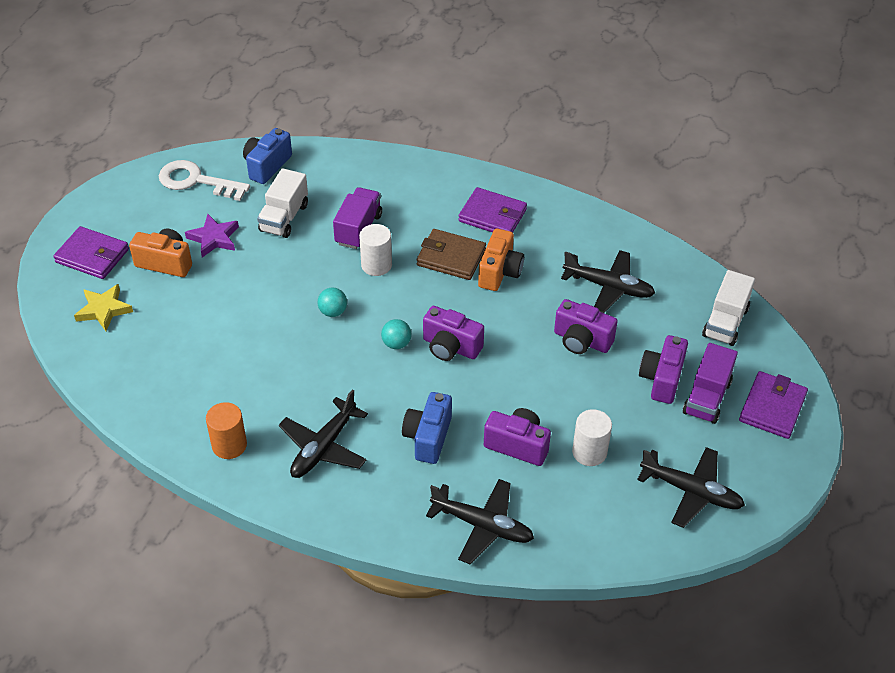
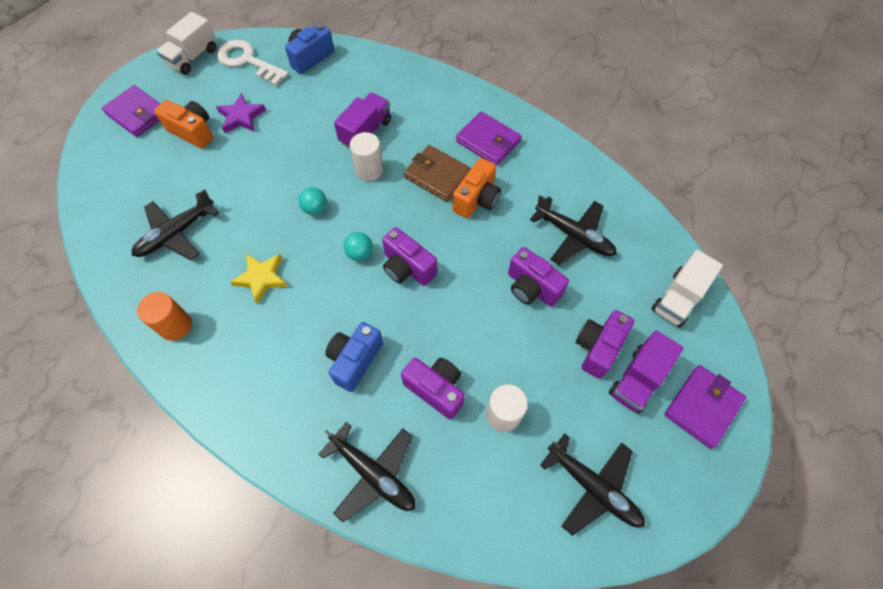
camera: 15 degrees right, 15 degrees up
yellow star [74,284,133,331] -> yellow star moved to [230,254,288,304]
white truck [257,168,308,238] -> white truck moved to [157,12,216,75]
black plane [279,389,368,478] -> black plane moved to [132,189,219,260]

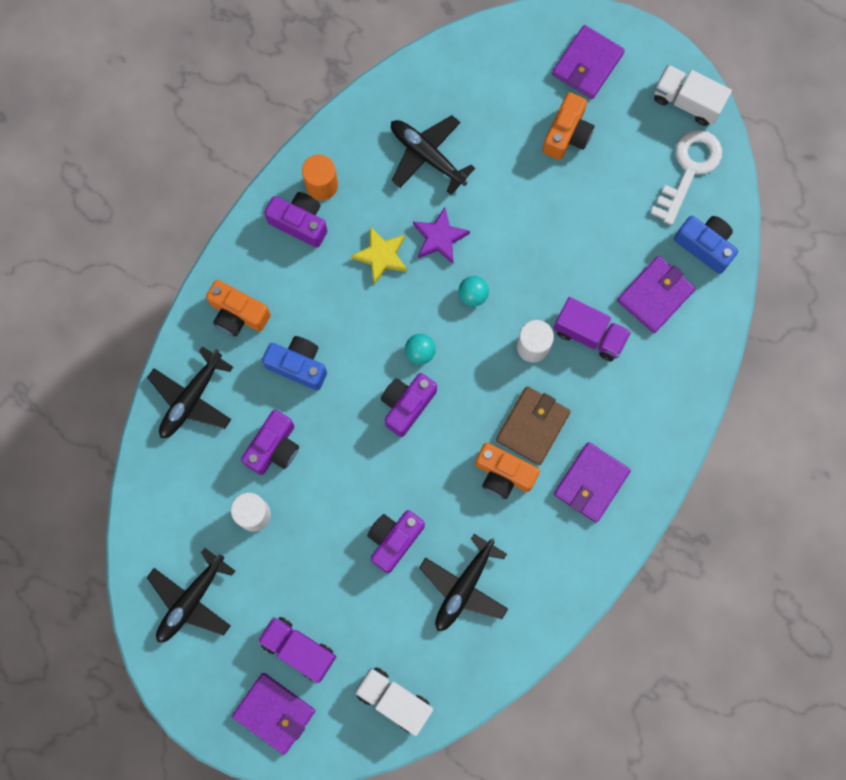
camera: 85 degrees right, 15 degrees up
purple star [216,93,266,133] -> purple star moved to [413,207,470,264]
purple camera [576,310,634,379] -> purple camera moved to [264,192,327,248]
none -> orange camera [206,280,271,336]
none -> purple wallet [617,256,696,333]

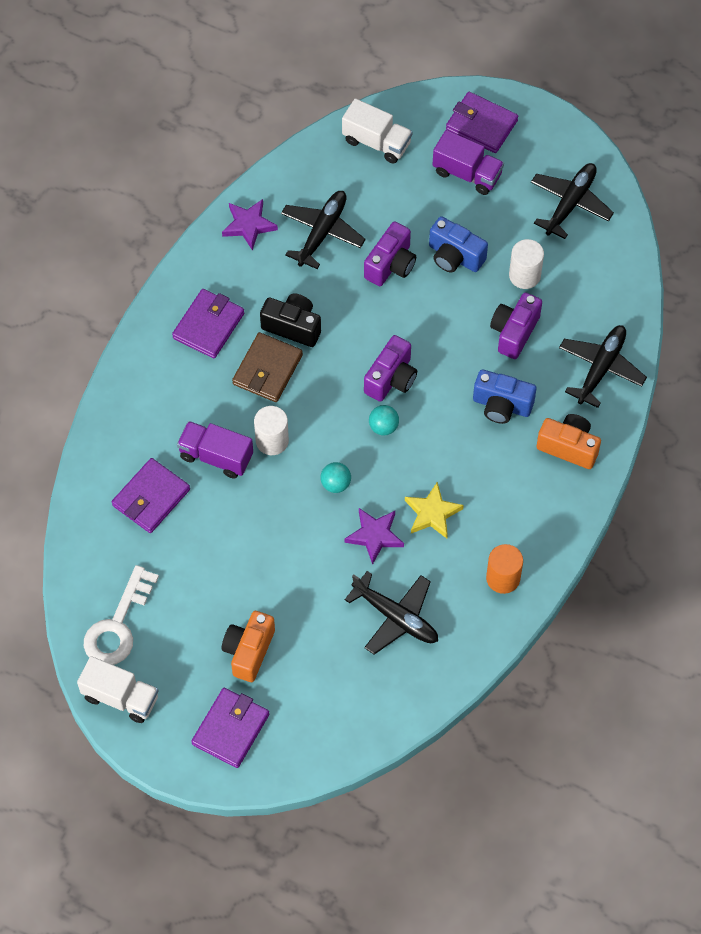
camera: 175 degrees right, 15 degrees down
purple camera [264,192,327,248] -> none
orange camera [475,443,540,499] -> black camera [260,293,321,347]
blue camera [674,216,738,274] -> blue camera moved to [429,216,488,273]
none -> purple star [222,199,278,251]

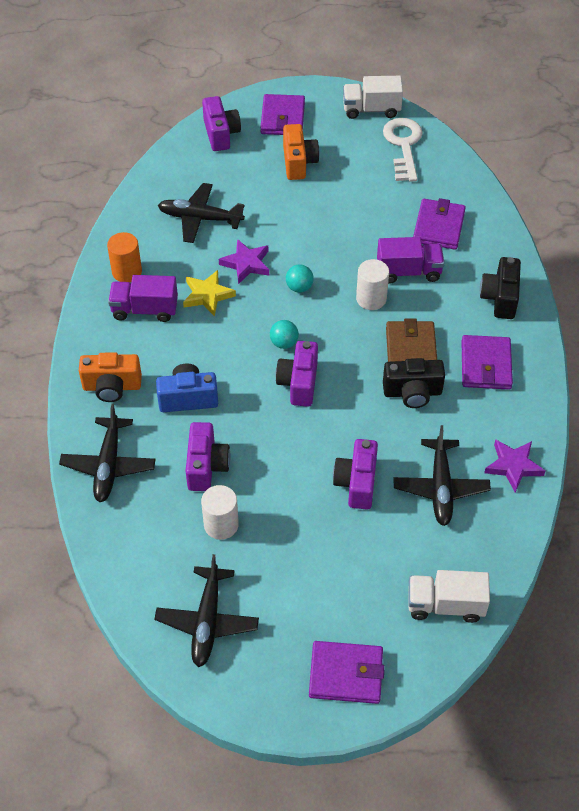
camera: 155 degrees right, 10 degrees down
blue camera [429,216,488,273] -> none
purple truck [433,130,504,195] -> purple truck moved to [108,275,178,322]
none -> purple camera [202,96,241,151]
none -> black camera [480,257,521,319]

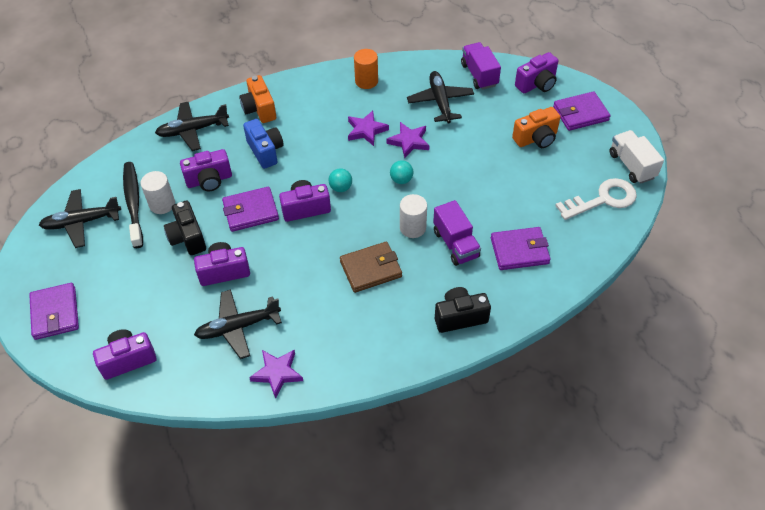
camera: 70 degrees right, 0 degrees up
purple truck [108,275,178,322] -> purple truck moved to [461,42,501,90]
yellow star [183,270,236,316] -> purple star [348,110,389,146]
black camera [383,358,445,408] -> black camera moved to [164,200,206,255]
white truck [408,570,490,623] -> purple camera [93,329,156,380]
purple wallet [462,335,513,390] -> purple wallet moved to [222,187,279,232]
none -> black toothbrush [123,162,143,248]

